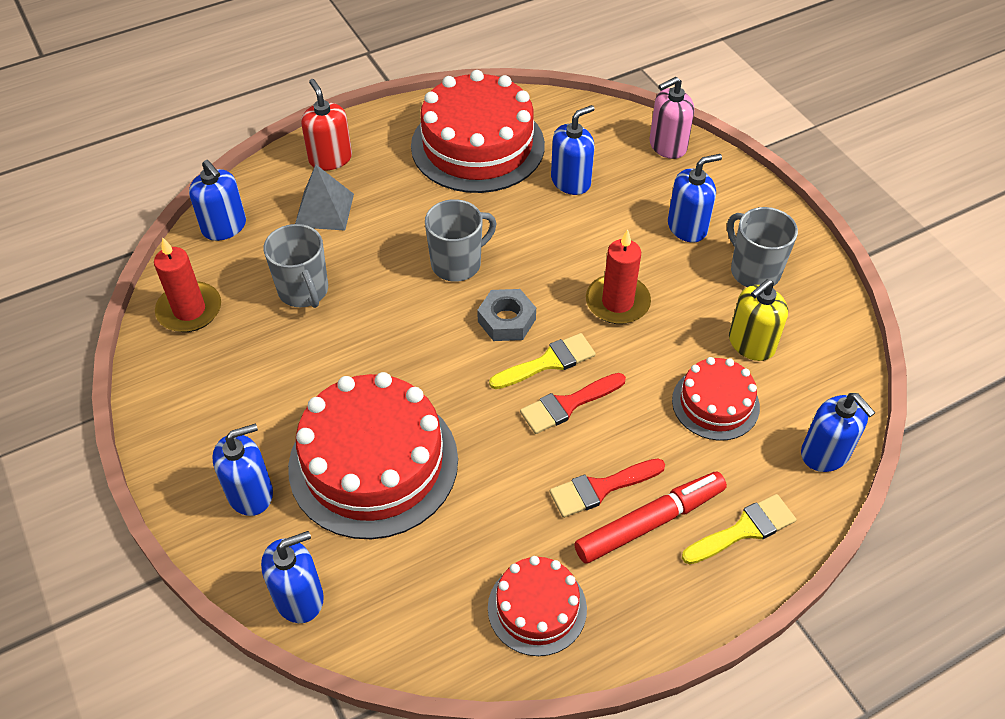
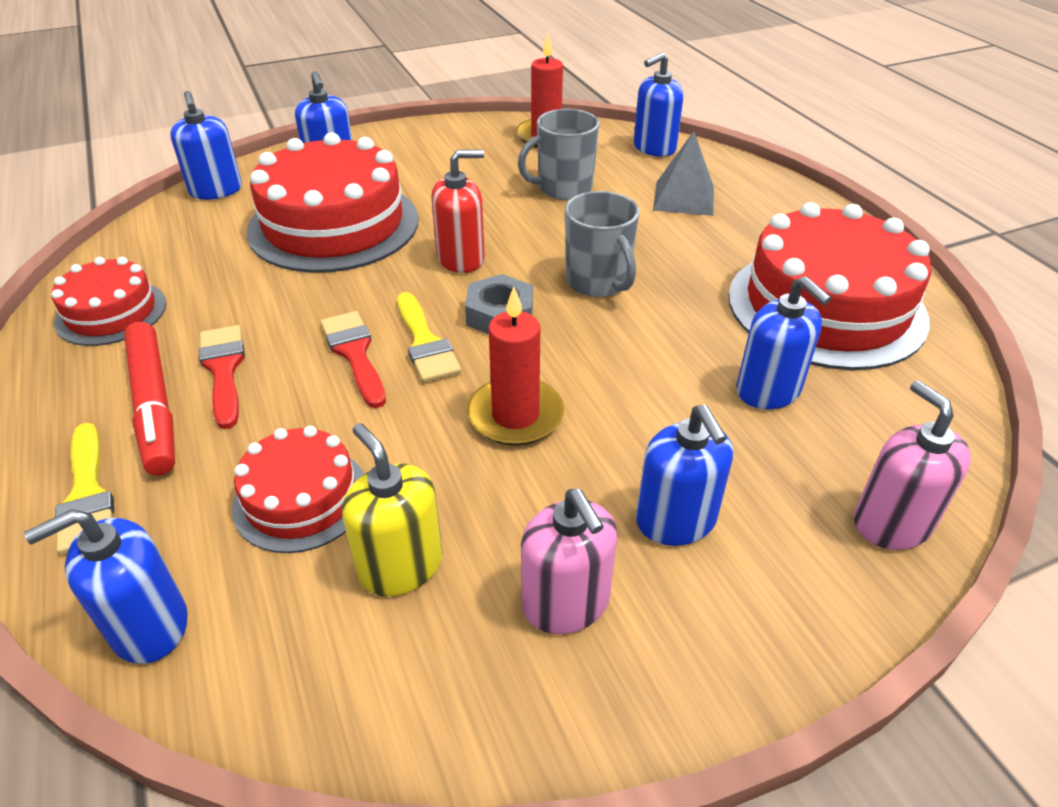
camera: 95 degrees right, 10 degrees down
red soap dispenser [301,79,352,170] -> red soap dispenser moved to [431,150,485,273]
grey mug [727,207,798,287] -> pink soap dispenser [521,489,618,634]

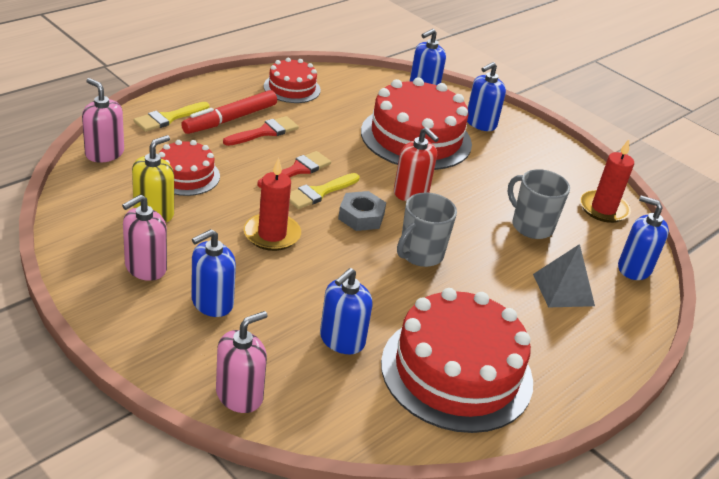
camera: 65 degrees right, 5 degrees down
blue soap dispenser [24,509,188,664] -> pink soap dispenser [82,78,124,162]

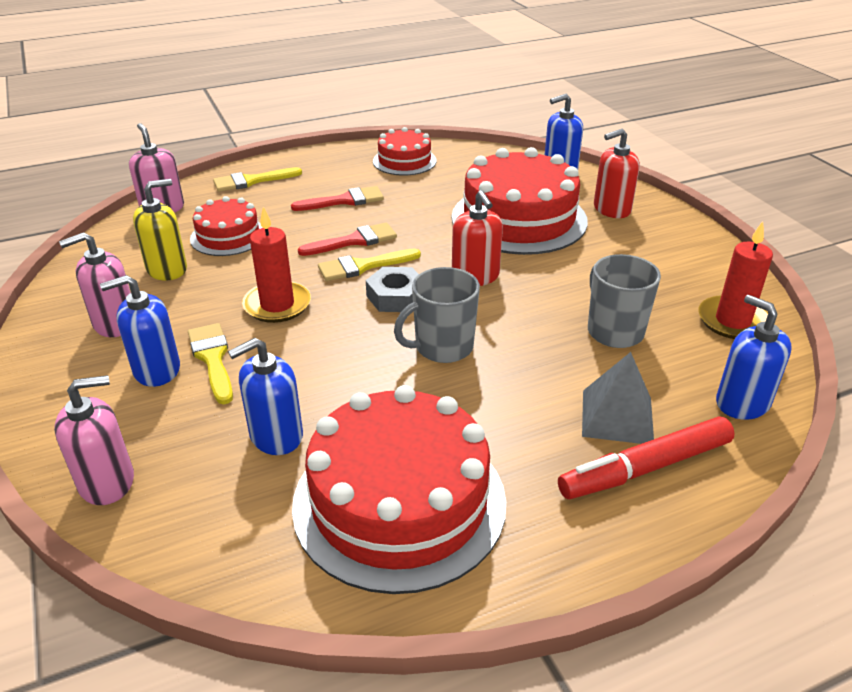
camera: 25 degrees right, 0 degrees up
red marker [181,90,277,134] -> red marker moved to [558,416,735,499]
blue soap dispenser [467,62,506,131] -> red soap dispenser [594,129,640,218]
none -> yellow brush [188,323,233,405]

